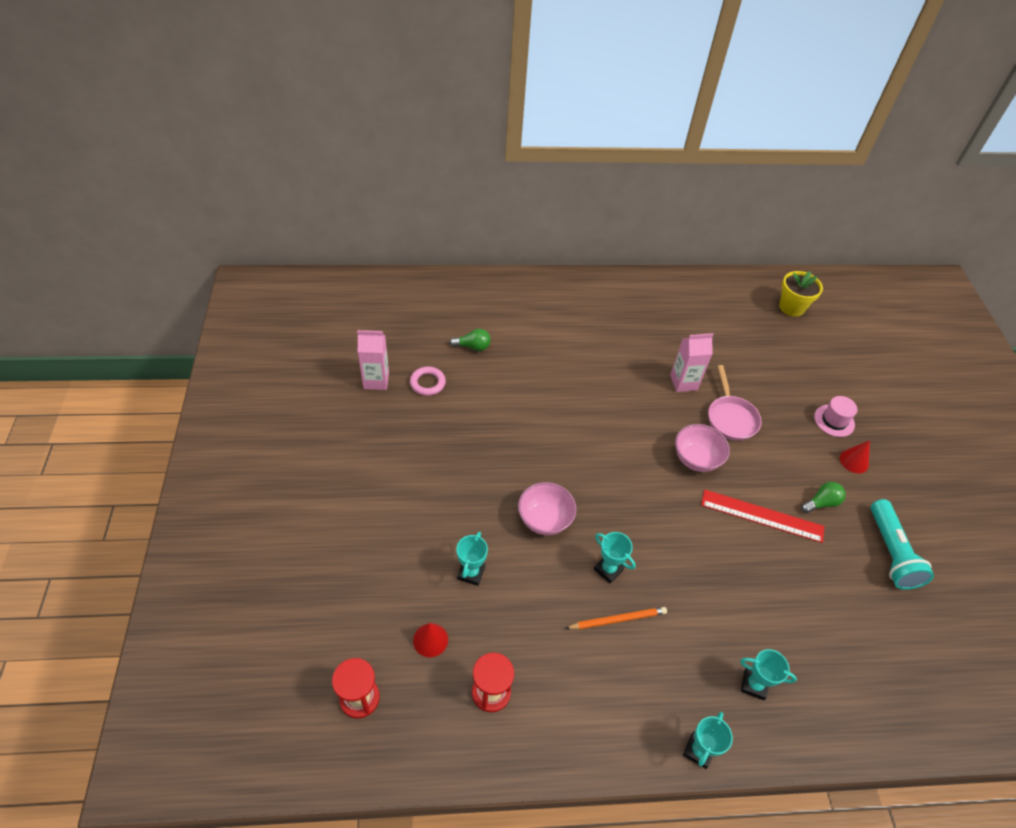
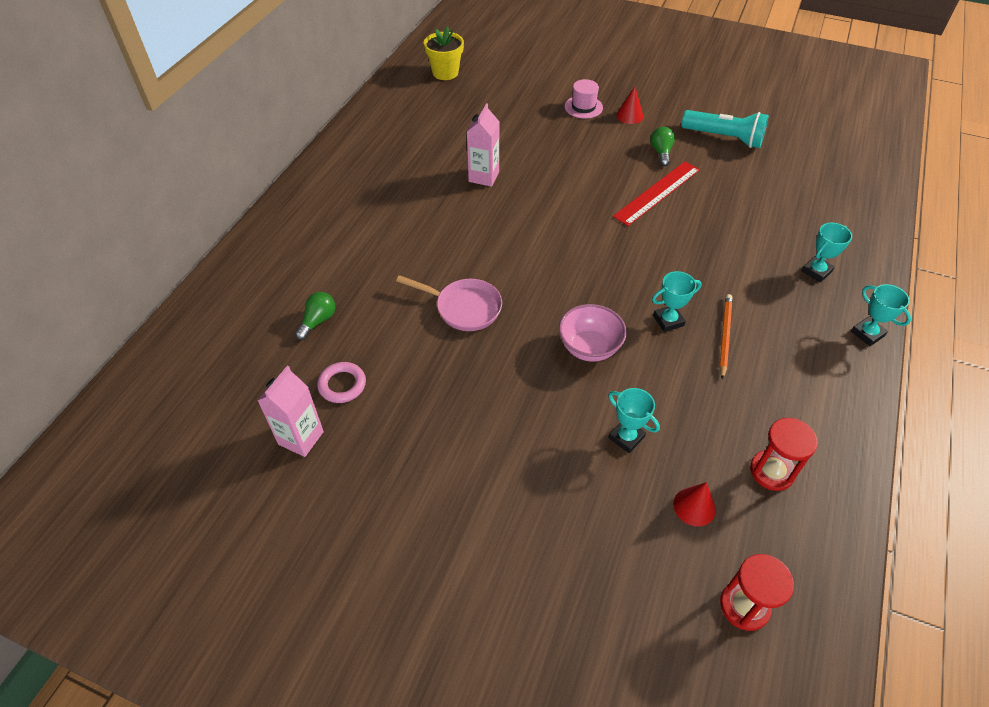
camera: 60 degrees left, 0 degrees up
pink bowl [675,424,730,472] -> none
pink pan [708,365,762,441] -> pink pan moved to [396,275,502,331]

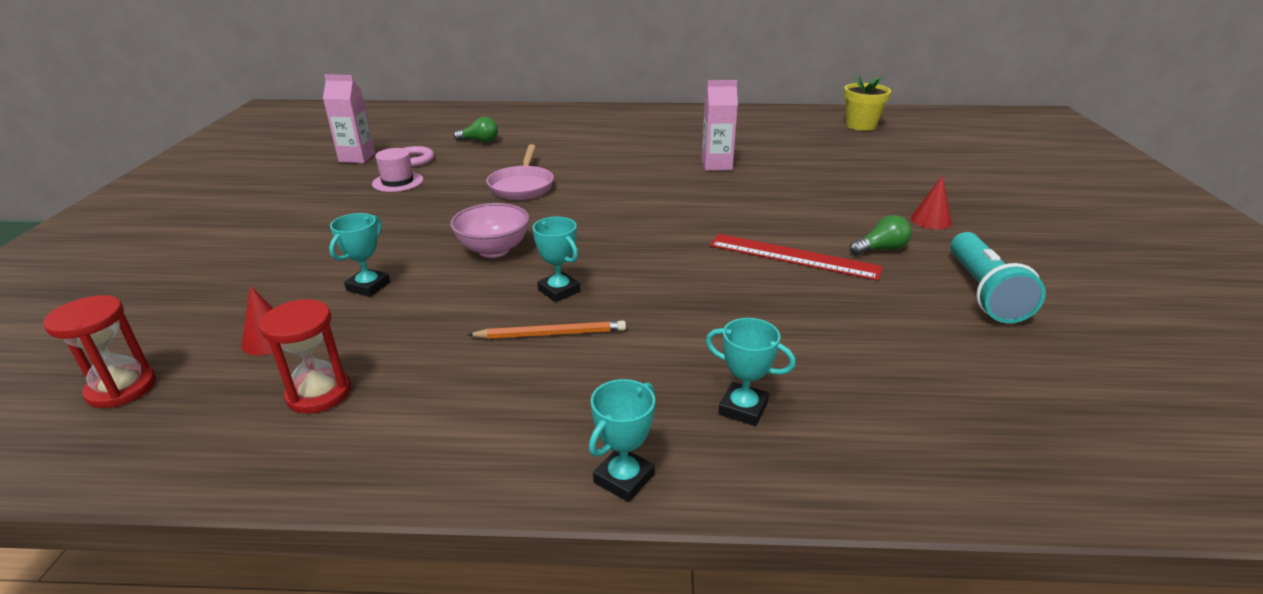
camera: 70 degrees right, 20 degrees down
pink hat [565,79,603,119] -> pink hat moved to [372,148,423,192]

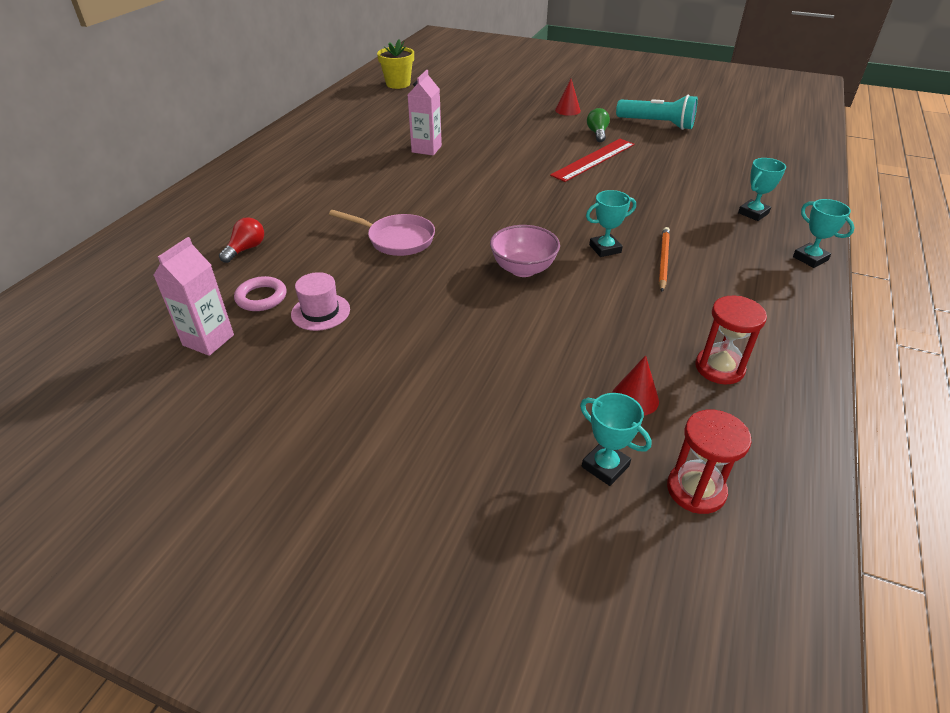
camera: 70 degrees left, 10 degrees up
turquoise trophy [329,213,390,297] -> turquoise trophy moved to [580,393,652,486]
green light bulb [454,117,498,143] -> red light bulb [219,217,264,263]

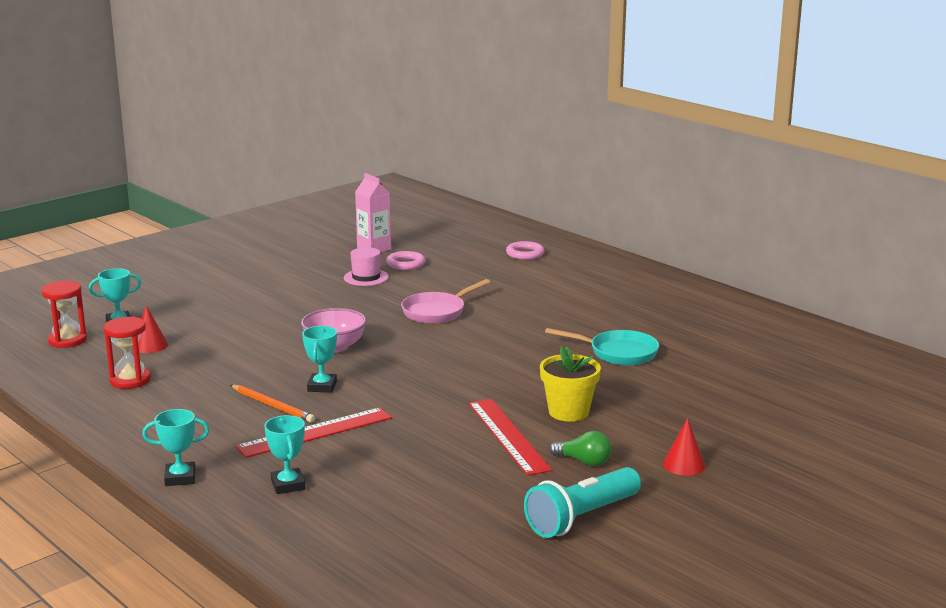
camera: 115 degrees right, 20 degrees down
red light bulb [219,217,264,263] -> none
yellow flower pot [377,39,414,89] -> yellow flower pot moved to [540,346,601,422]
pink carton [408,70,442,155] -> turquoise pan [545,328,659,365]
none -> red ruler [236,407,392,458]
none -> pink ring [506,241,544,260]

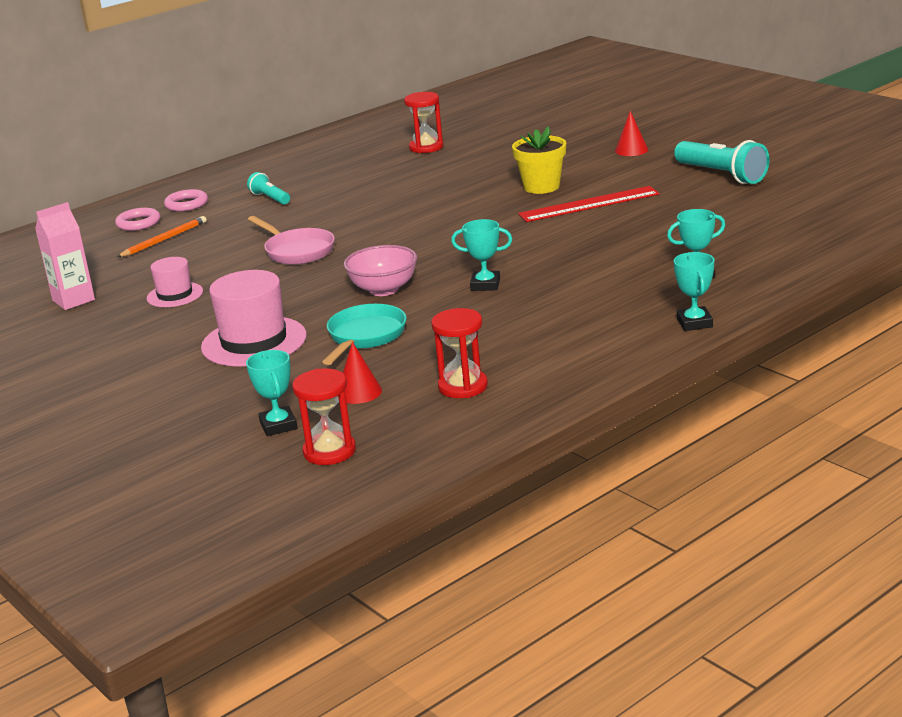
camera: 85 degrees left, 5 degrees up
orange pencil [231,385,315,423] -> orange pencil moved to [117,216,207,257]
red ruler [236,407,392,458] -> none
pink ring [386,251,425,270] -> pink ring moved to [164,189,208,212]
turquoise pan [545,328,659,365] -> turquoise pan moved to [323,304,407,365]
green light bulb [549,431,612,466] -> none
none -> pink hat [201,270,307,366]
none -> turquoise flashlight [247,172,290,205]
none -> red hourglass [404,92,443,153]

